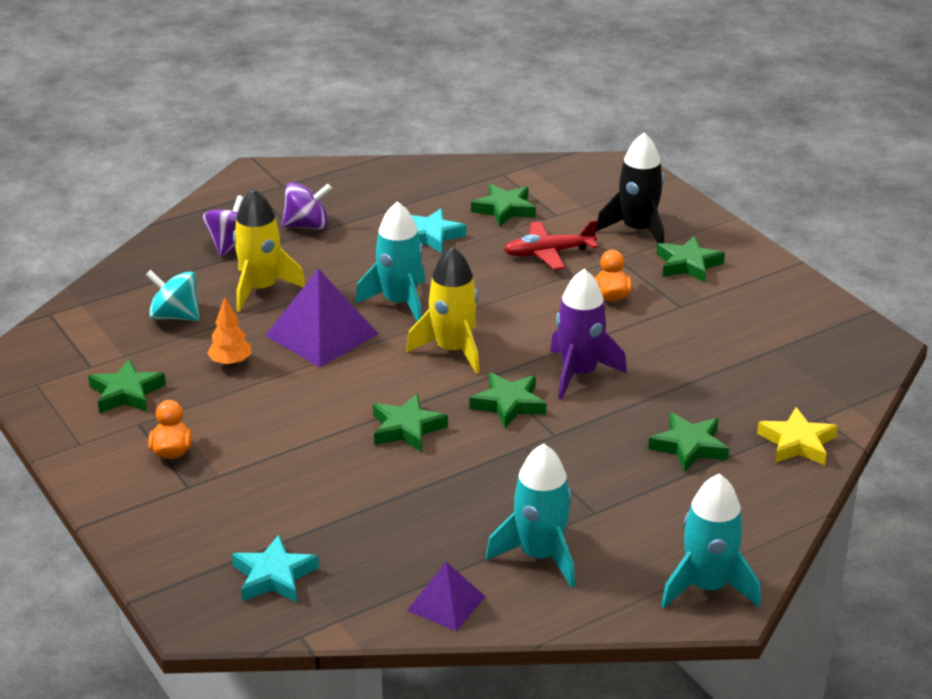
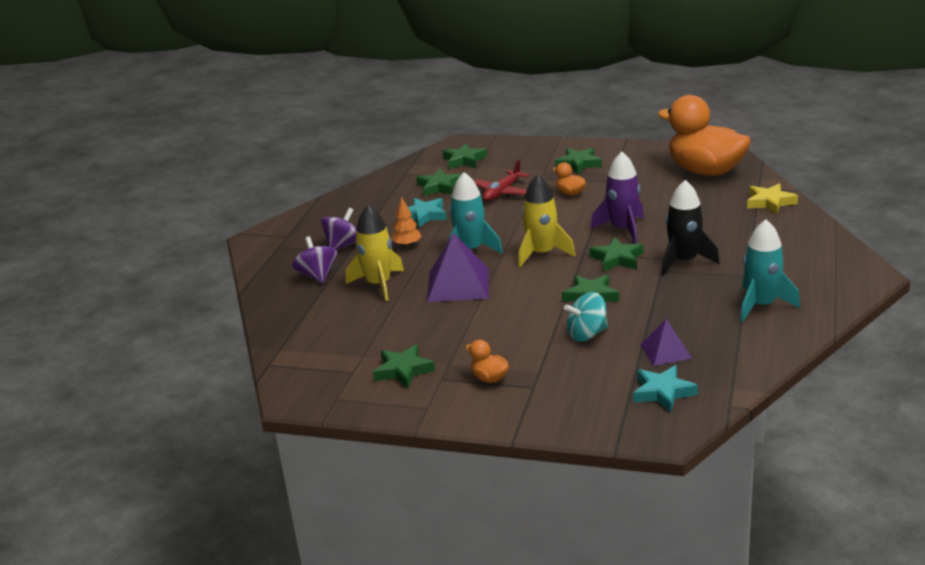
camera: 40 degrees left, 5 degrees down
turquoise spinning top [146,270,200,321] -> turquoise spinning top moved to [564,292,608,342]
orange tree [207,297,252,366] -> orange tree moved to [391,197,422,247]
purple pyramid [407,562,486,631] -> purple pyramid moved to [640,319,692,366]
black rocket [596,133,664,244] -> black rocket moved to [662,180,720,276]
green star [648,412,729,472] -> green star moved to [443,143,487,169]
turquoise rocket [661,473,761,608] -> none
none -> orange duck [657,95,751,176]

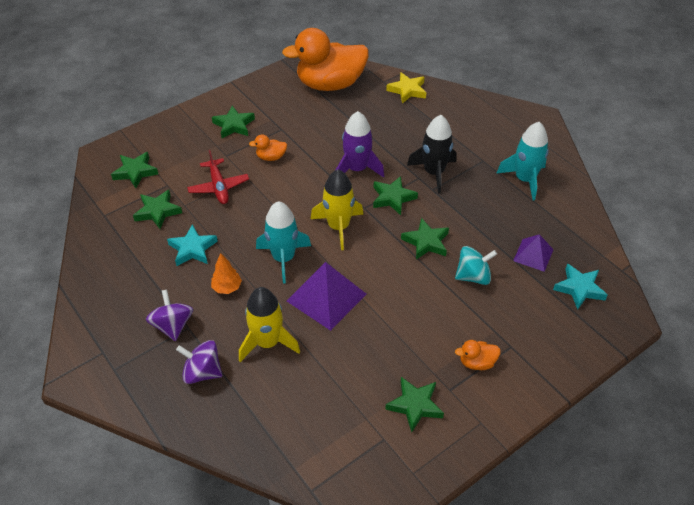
camera: 55 degrees left, 20 degrees up
turquoise spinning top [564,292,608,342] -> turquoise spinning top turned 120 degrees counterclockwise [455,246,497,285]

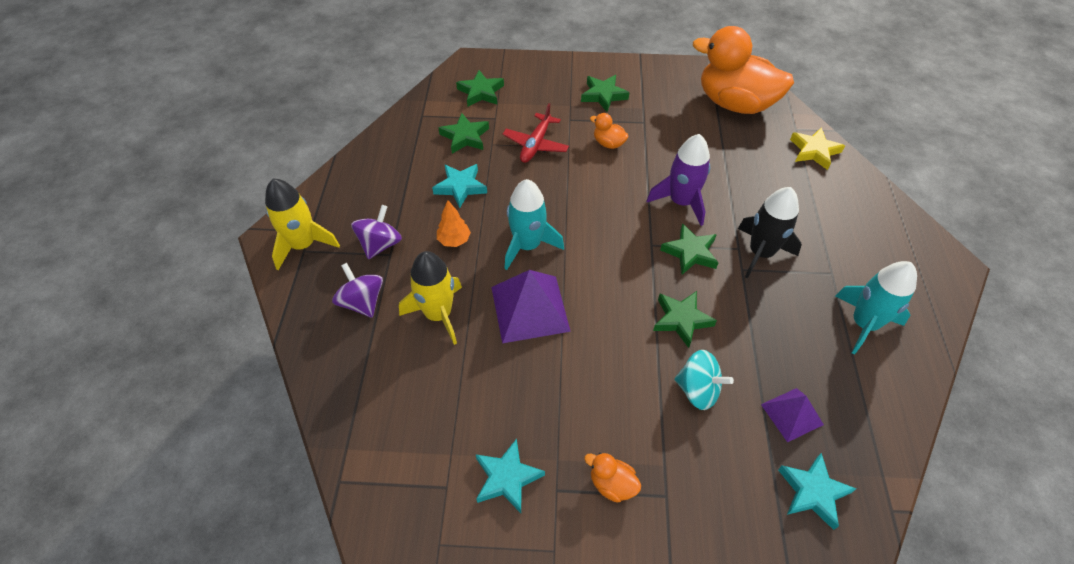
camera: 40 degrees right, 5 degrees up
yellow rocket [311,169,363,250] -> yellow rocket moved to [265,179,340,270]
green star [385,377,444,432] -> turquoise star [475,439,545,513]

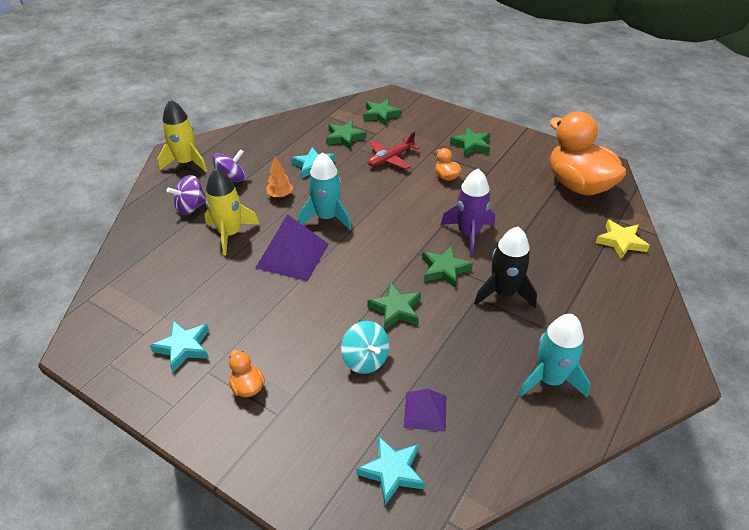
camera: 30 degrees right, 10 degrees down
purple spinning top [332,263,383,318] -> purple spinning top turned 120 degrees counterclockwise [166,175,207,215]

